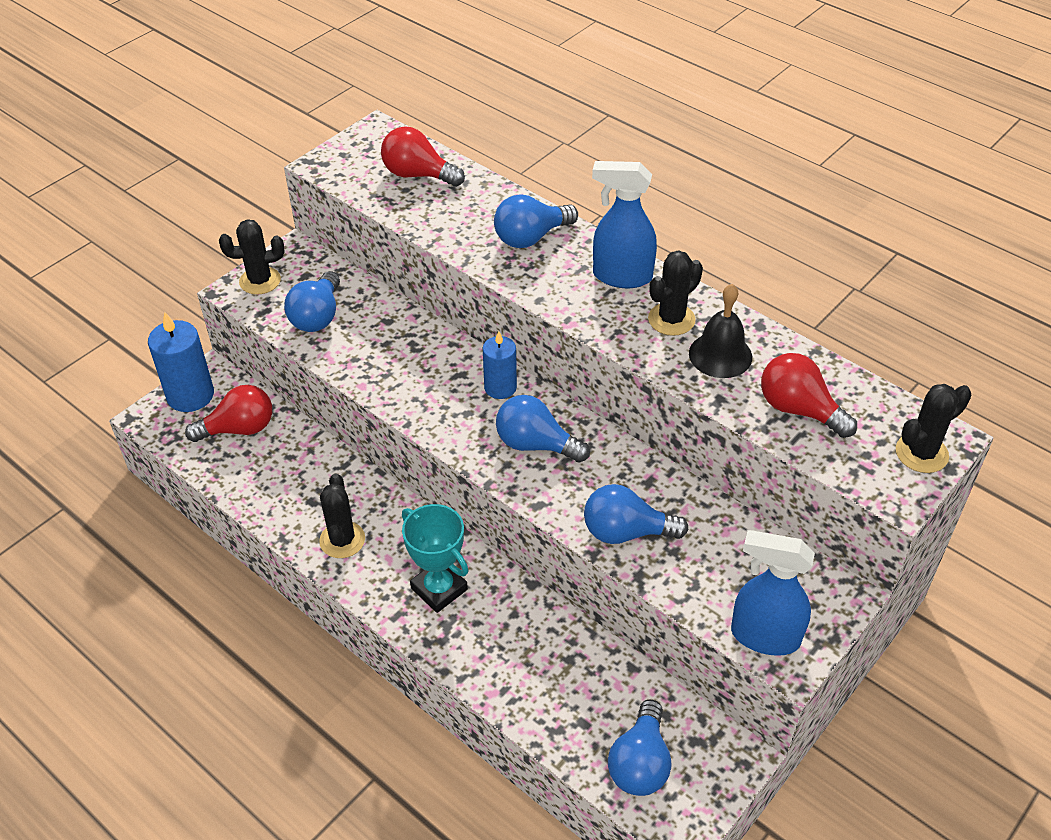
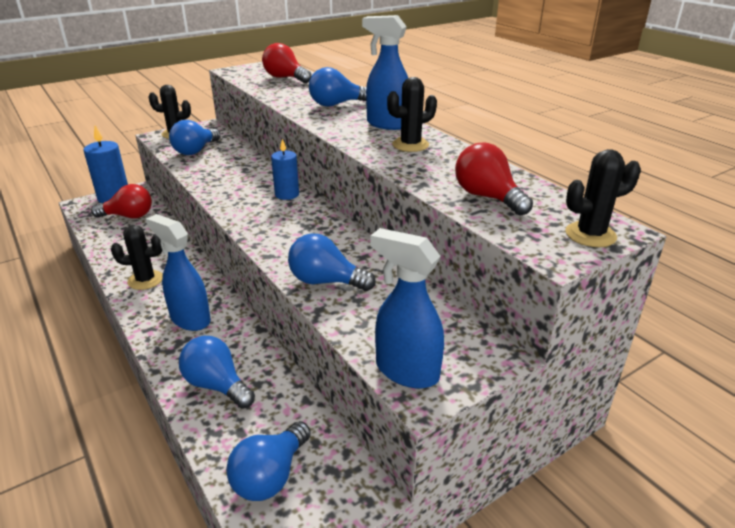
camera: 15 degrees right, 15 degrees down
black cactus [319,474,365,558] -> black cactus turned 75 degrees clockwise [111,225,163,290]
turquoise trophy [402,504,469,613] -> blue spray bottle [146,214,211,331]
blue light bulb [496,395,590,463] -> blue light bulb moved to [179,336,255,409]
black bell [689,284,752,378] -> none

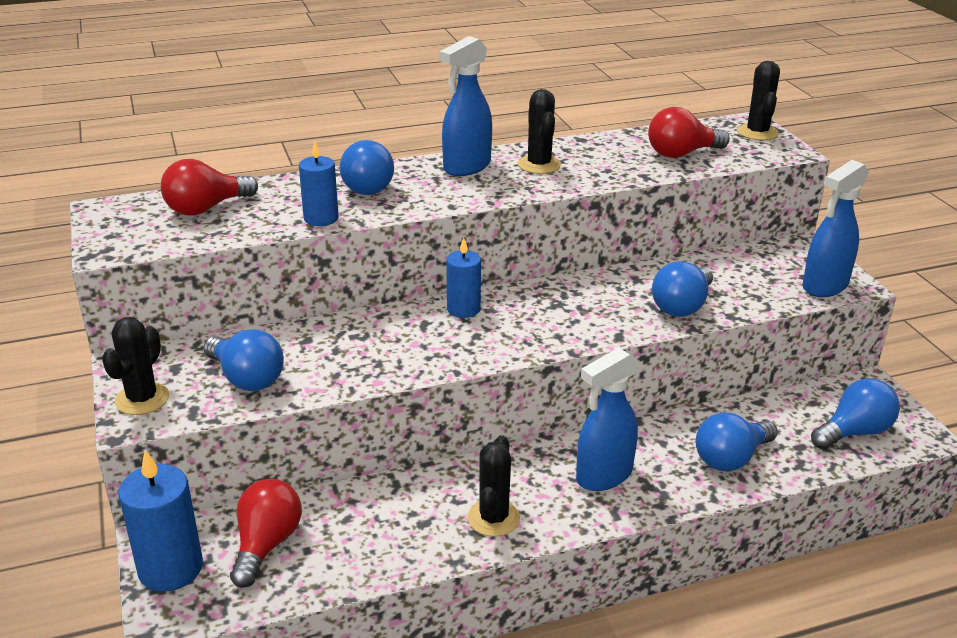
camera: 75 degrees left, 0 degrees up
blue light bulb [226,421,311,501] -> blue light bulb turned 75 degrees counterclockwise [811,378,900,449]
none -> blue candle [299,141,339,226]

